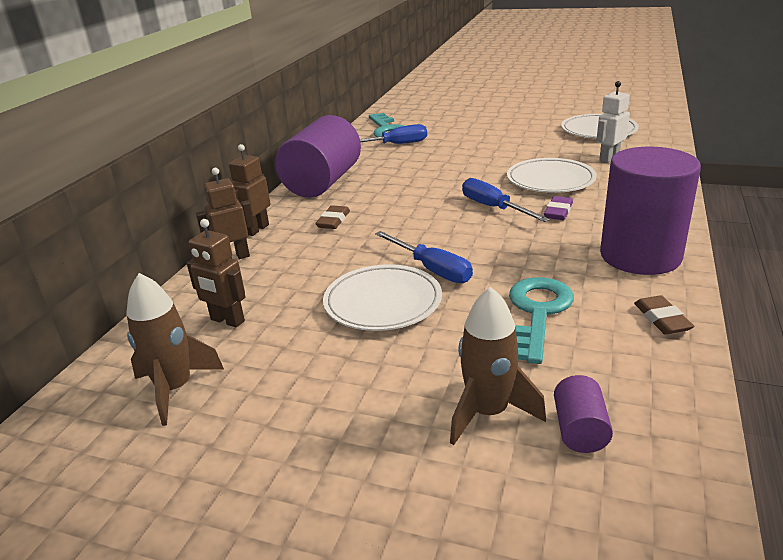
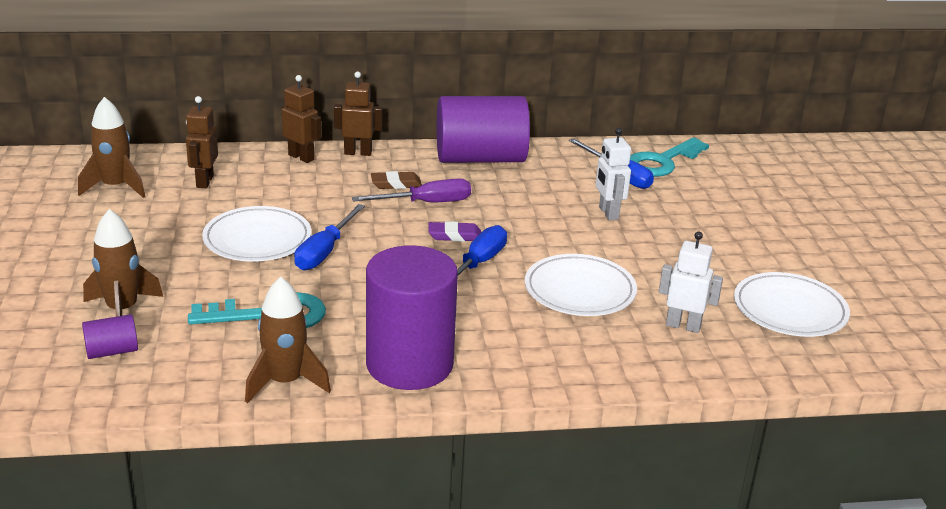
camera: 60 degrees right, 0 degrees up
purple eraser [544,196,573,220] -> purple eraser moved to [428,221,482,242]
brown eraser [634,295,694,334] -> brown rocket [245,277,331,403]
none -> purple screwdriver [352,179,471,202]
none -> white robot [596,128,631,221]

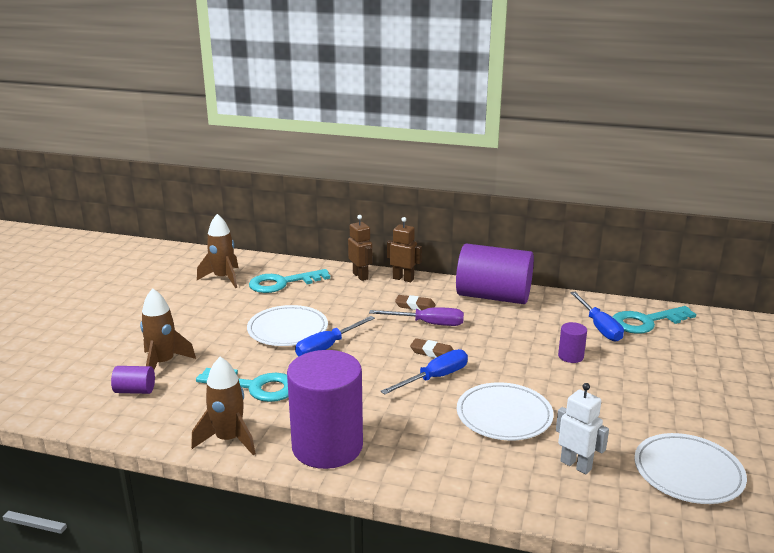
camera: 25 degrees right, 5 degrees down
brown robot [186,96,218,188] -> turquoise key [249,269,330,293]
purple eraser [428,221,482,242] -> brown eraser [410,338,454,358]
white robot [596,128,631,221] -> purple cylinder [558,322,587,363]

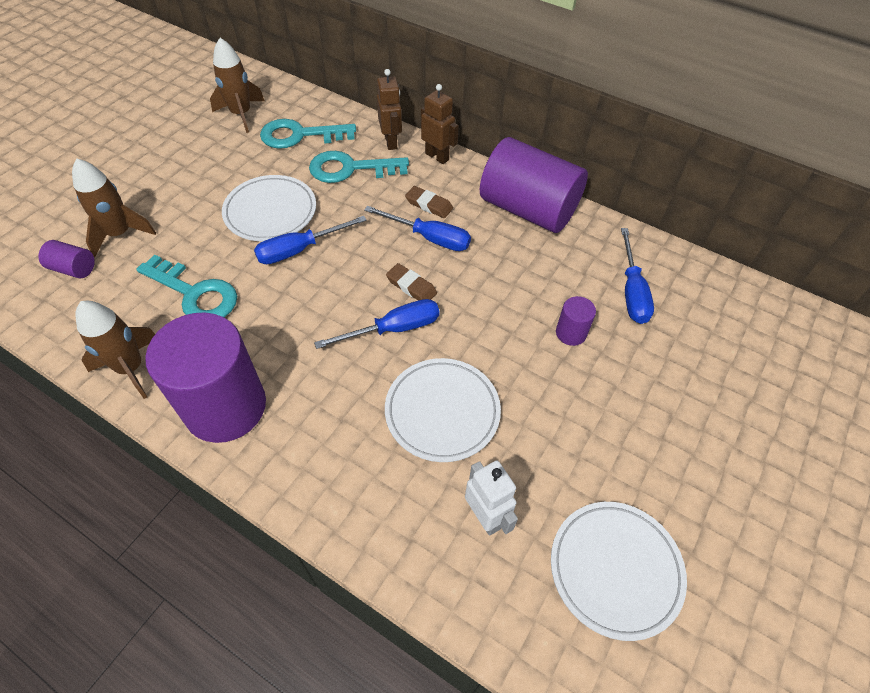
camera: 15 degrees right, 30 degrees up
purple screwdriver [369,307,464,326] -> blue screwdriver [364,206,471,251]
turquoise key [613,306,696,334] -> turquoise key moved to [309,151,409,183]

